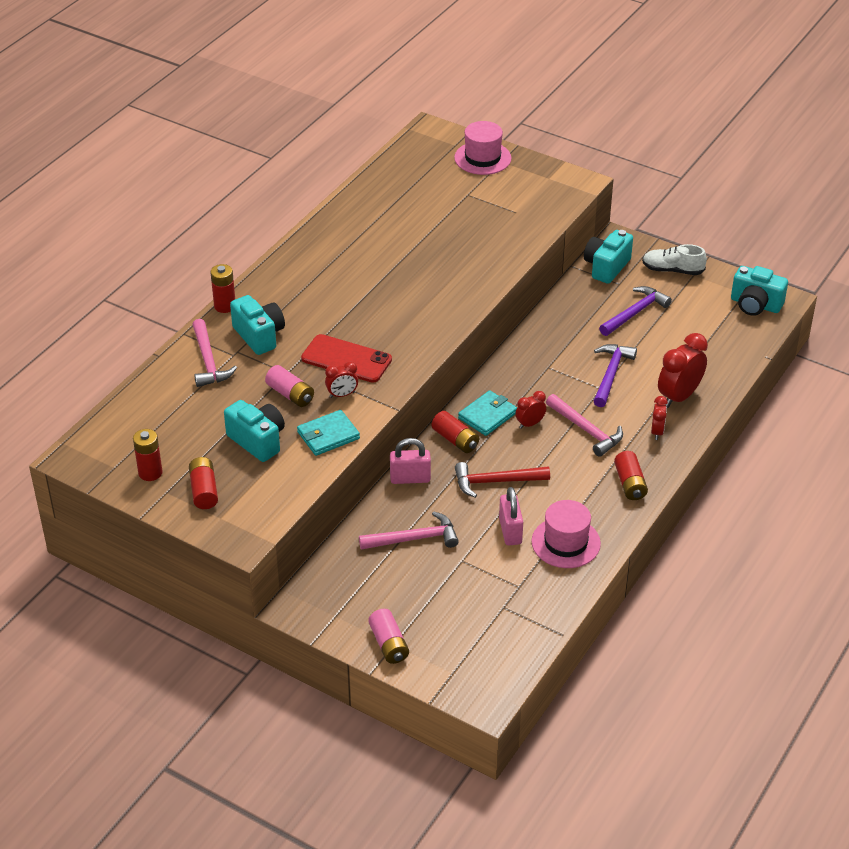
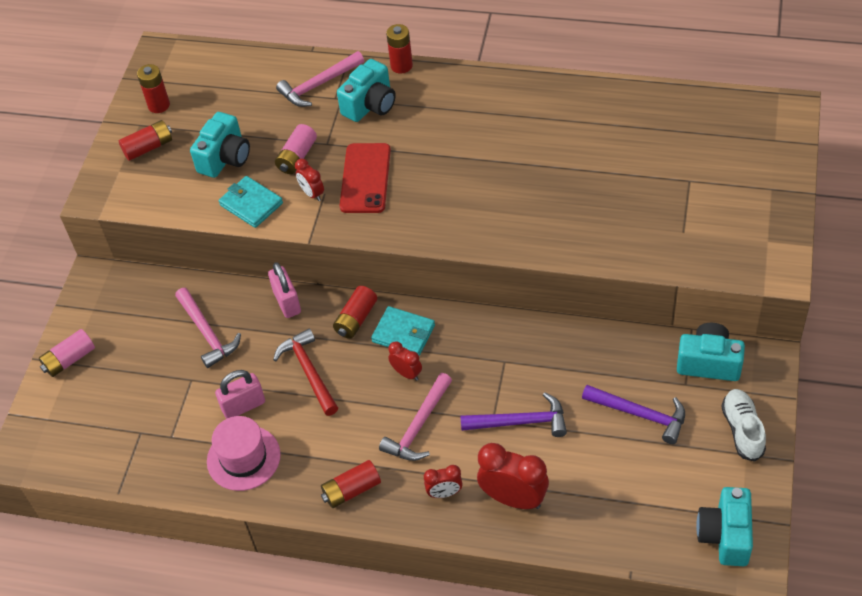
camera: 75 degrees right, 10 degrees up
pink hat [454,121,512,175] -> none

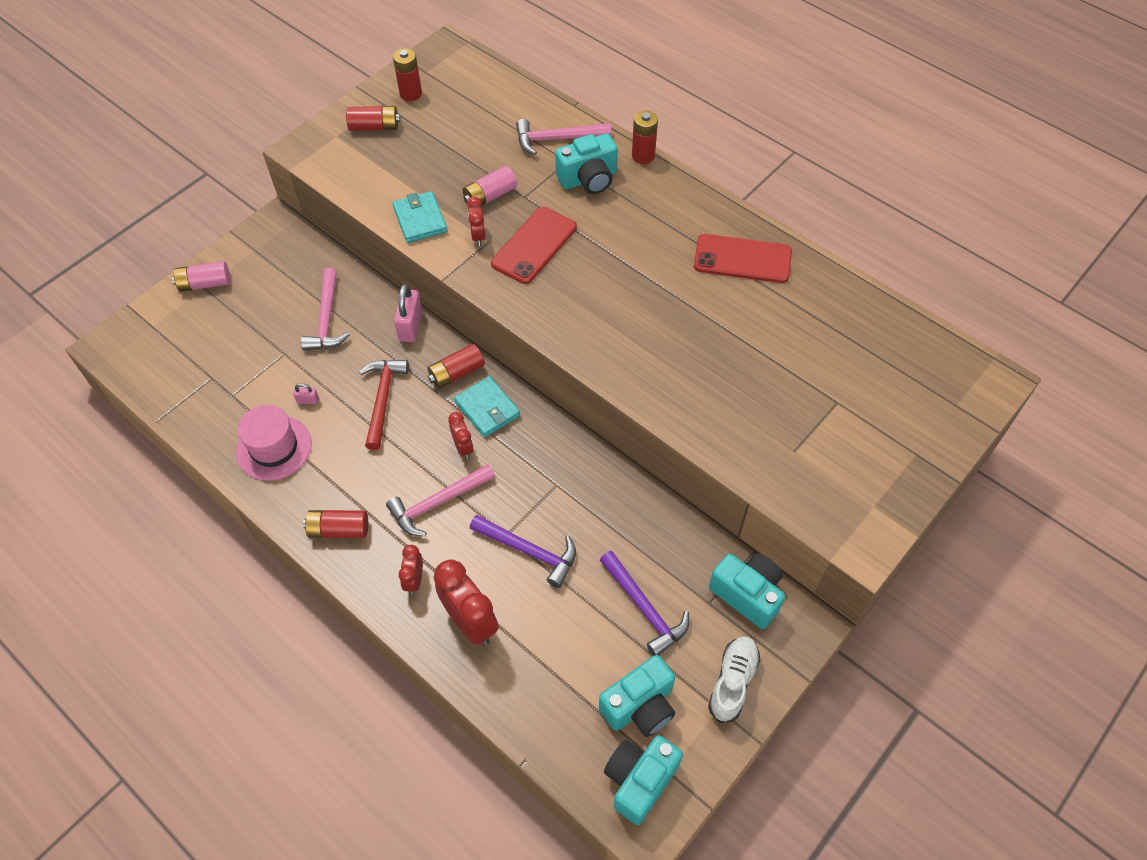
camera: 25 degrees right, 5 degrees up
turquoise camera [190,112,250,178] -> turquoise camera moved to [599,655,675,737]
pink padlock [215,370,265,419] -> pink padlock [293,383,319,404], size x0.49
red clock [424,465,463,498] -> red clock turned 75 degrees clockwise [399,545,423,595]
none -> red phone [694,234,792,283]

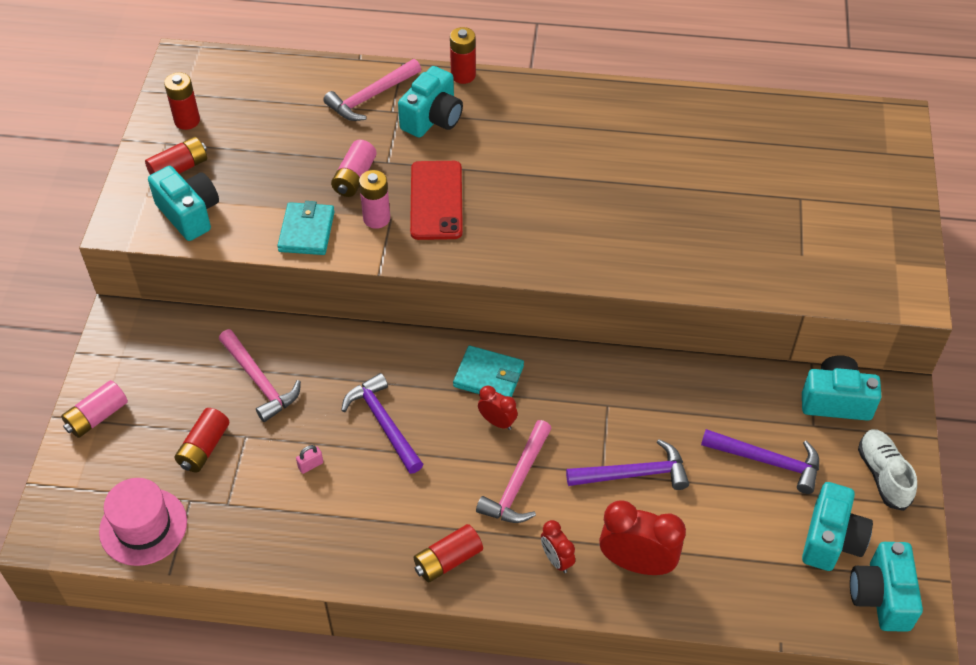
camera: 35 degrees left, 5 degrees down
pink hat [236,405,312,481] -> pink hat moved to [99,478,187,566]
red hammer [359,360,409,450] -> purple hammer [341,373,423,474]
turquoise wallet [392,191,447,243] -> turquoise wallet turned 60 degrees clockwise [277,201,335,255]
pink padlock [394,284,423,342] -> none
red battery [428,344,485,389] -> red battery moved to [175,408,229,472]
red clock [467,196,485,246] -> pink battery [359,170,390,229]
red phone [694,234,792,283] -> none
none -> turquoise camera [148,166,219,241]

